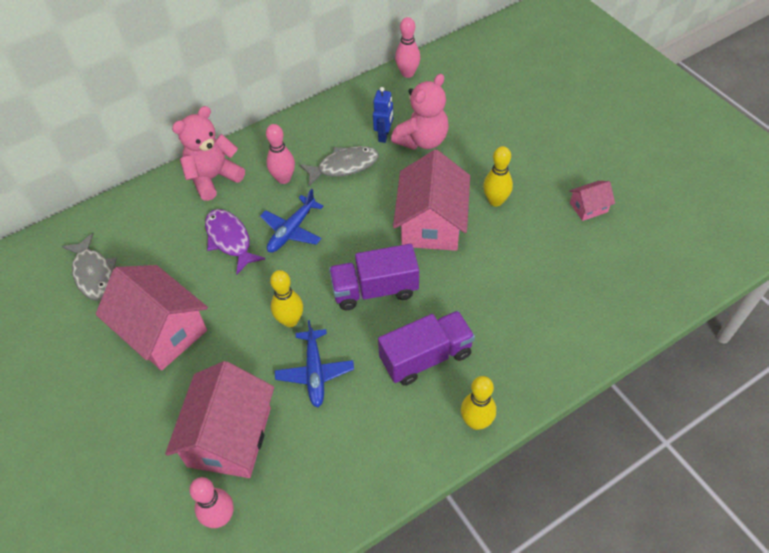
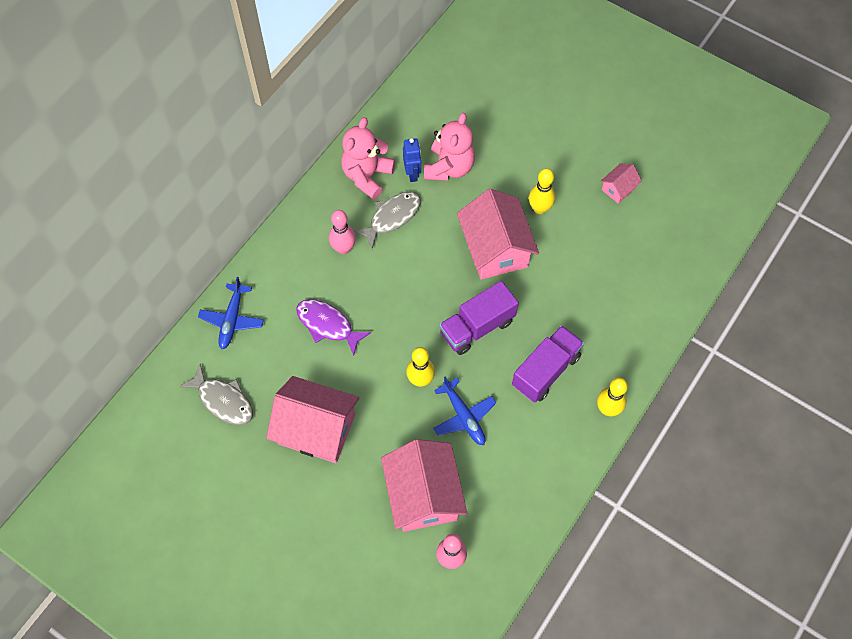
camera: 25 degrees left, 10 degrees up
pink teddy bear [172,106,245,201] -> pink teddy bear moved to [341,117,395,200]
blue plane [260,189,323,252] -> blue plane moved to [198,277,264,349]
pink bowling pin [395,17,421,78] -> none

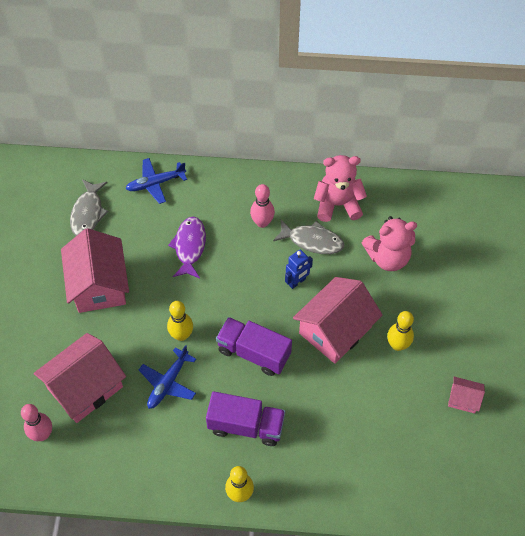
camera: 60 degrees right, 5 degrees down
blue robot [403,138,421,182] -> blue robot moved to [285,249,313,289]

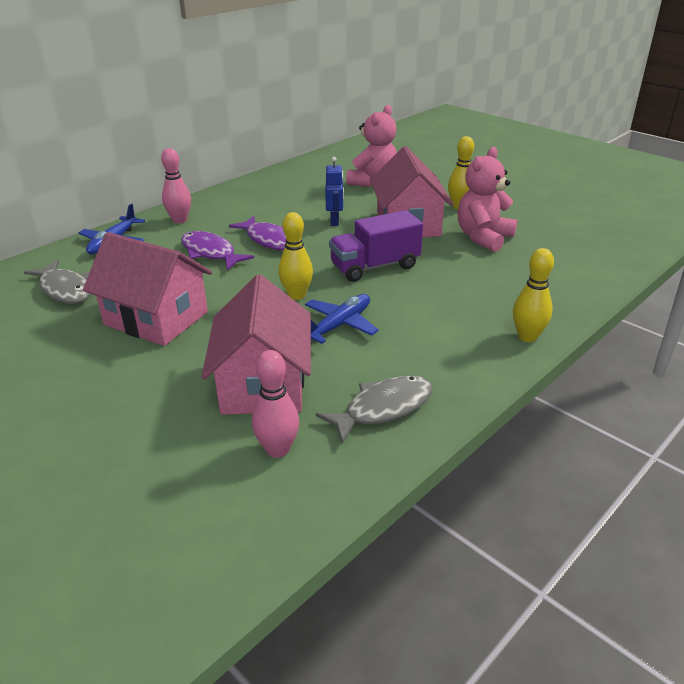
camera: 50 degrees left, 25 degrees down
blue plane [139,345,196,409] -> blue plane turned 120 degrees counterclockwise [305,294,379,344]
purple truck [206,391,285,446] -> none
pink bowling pin [250,184,275,228] -> pink bowling pin moved to [161,148,191,223]
grey fish [273,220,344,254] -> grey fish moved to [316,375,433,444]
pink teddy bear [314,155,367,222] -> pink teddy bear moved to [458,147,517,252]
pink house [448,377,485,414] -> none
none -> purple fish [229,216,286,250]

